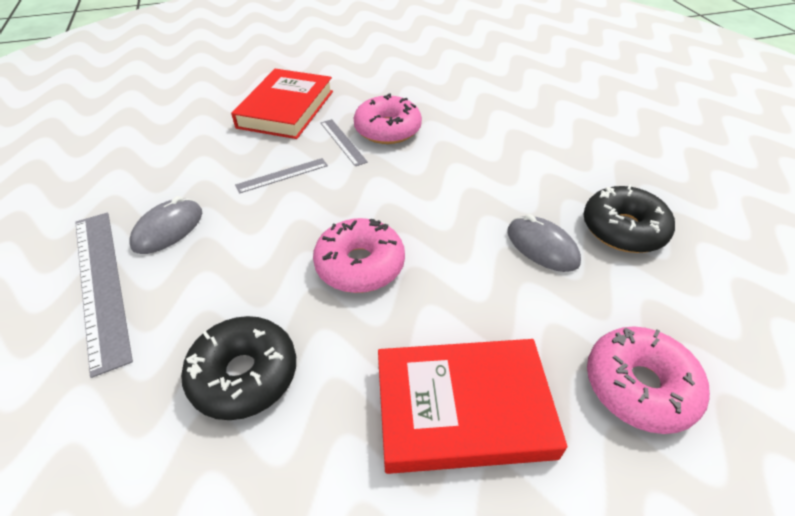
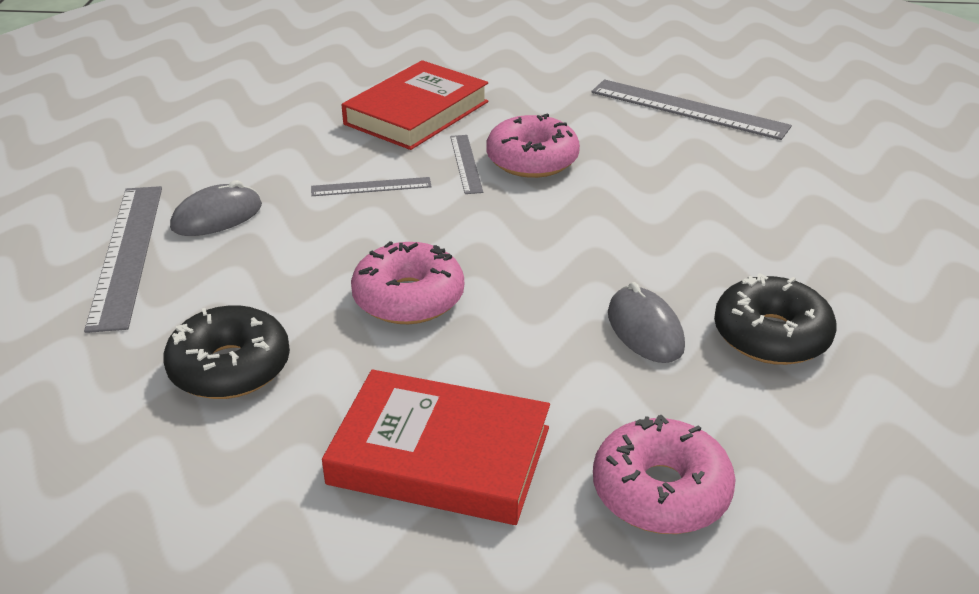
camera: 20 degrees right, 10 degrees down
none -> grey ruler [591,79,792,140]

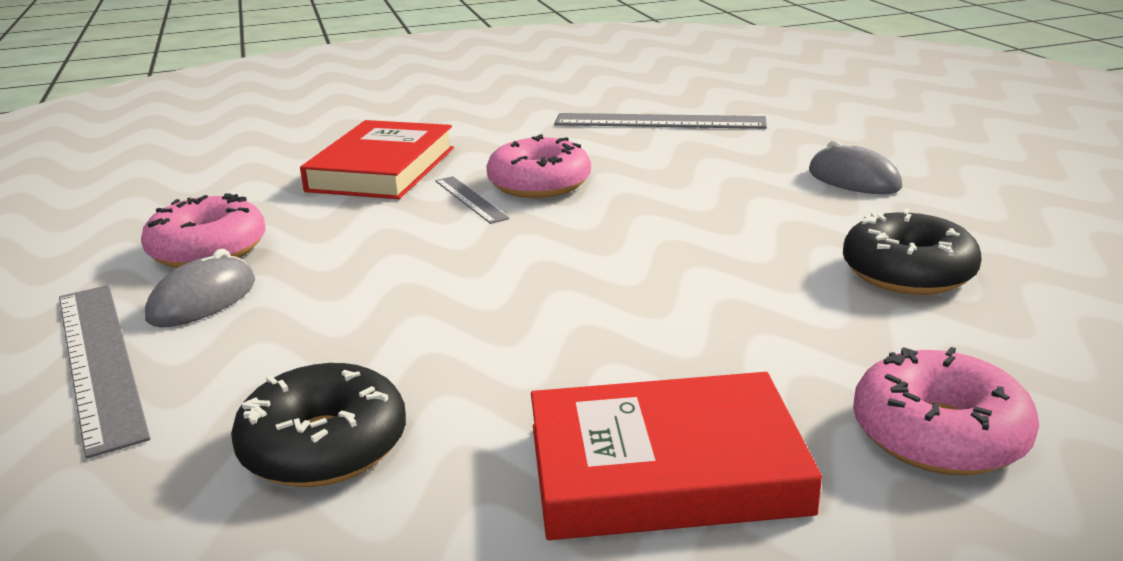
camera: 20 degrees left, 10 degrees down
grey ruler [311,177,432,196] -> none
pink donut [351,241,464,324] -> pink donut moved to [141,193,266,268]
grey mouse [608,282,685,363] -> grey mouse moved to [809,140,902,194]

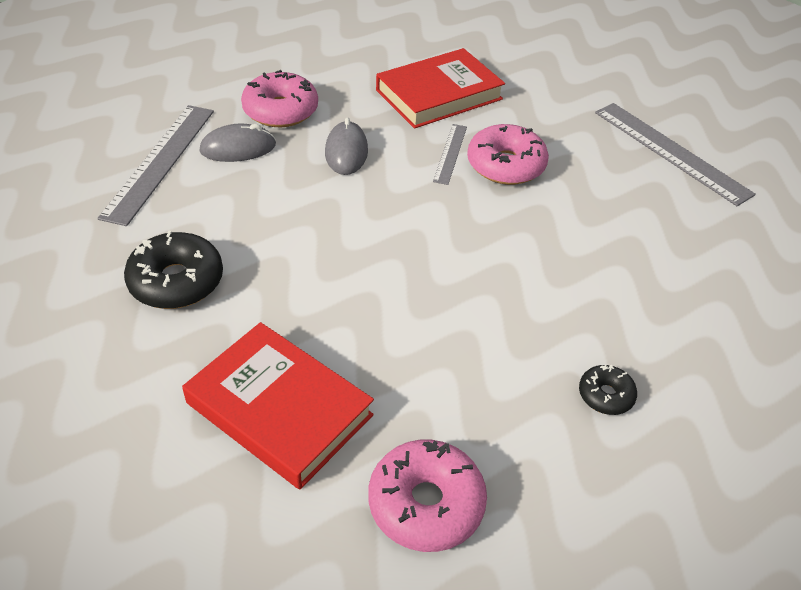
camera: 40 degrees right, 20 degrees up
grey mouse [809,140,902,194] -> grey mouse moved to [325,118,368,175]
black donut [843,208,982,295] -> black donut [579,365,637,415], size x0.55

